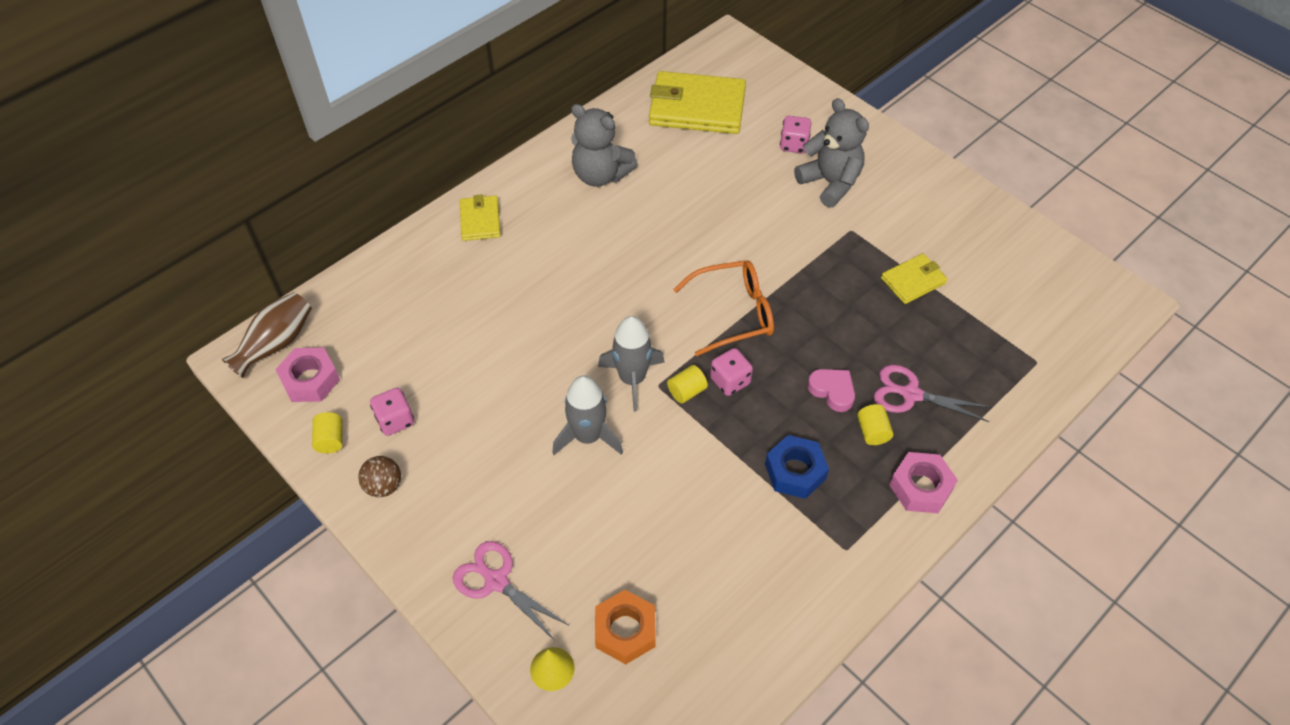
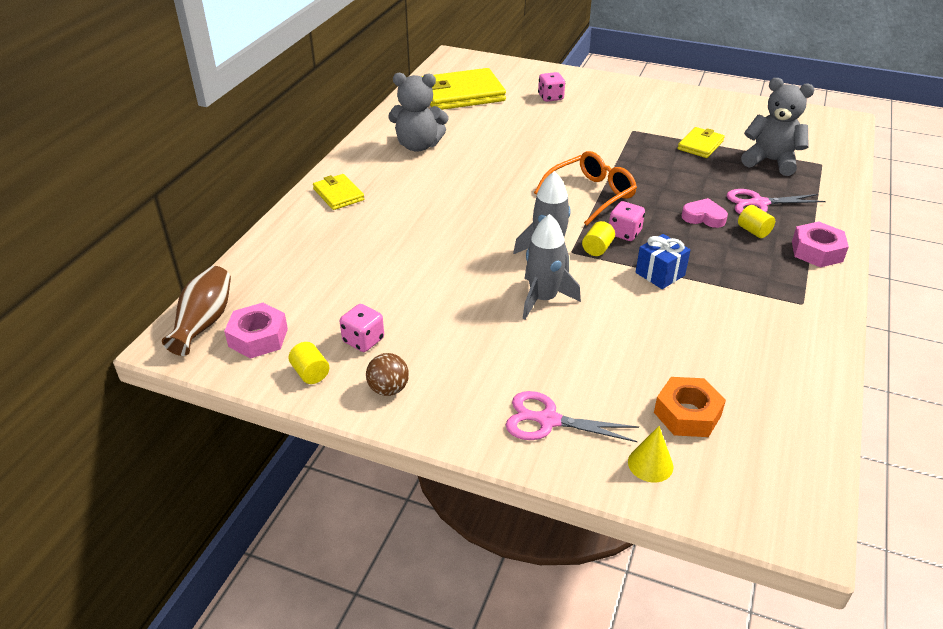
camera: 25 degrees left, 15 degrees down
blue nut [765,435,829,499] -> none
grey teddy bear [794,98,869,208] -> grey teddy bear moved to [741,78,815,176]
none -> blue gift [636,234,690,289]

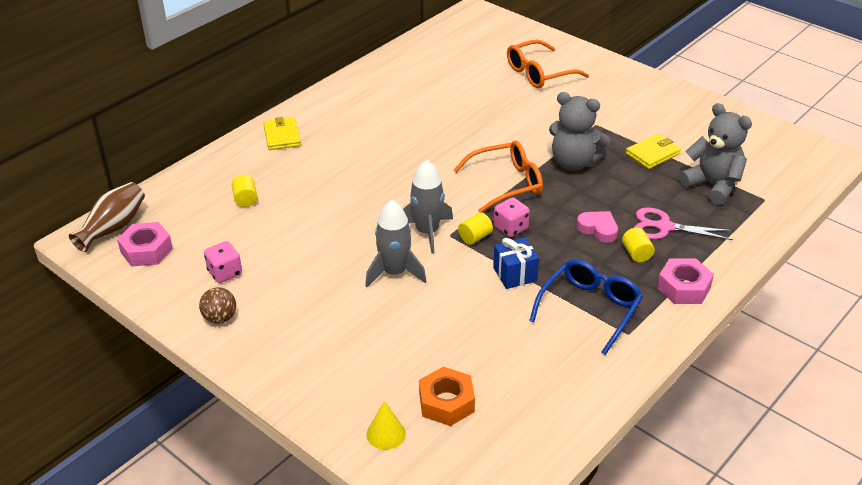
camera: 20 degrees right, 0 degrees up
yellow cylinder [288,342,330,384] -> yellow cylinder moved to [232,175,257,207]
grey teddy bear [388,73,449,152] -> grey teddy bear moved to [549,92,610,171]
yellow wallet [421,68,506,110] -> none
pink scissors [506,391,639,442] -> none
pink dice [538,72,565,102] -> orange glasses [507,40,589,88]
none -> blue glasses [529,259,643,355]

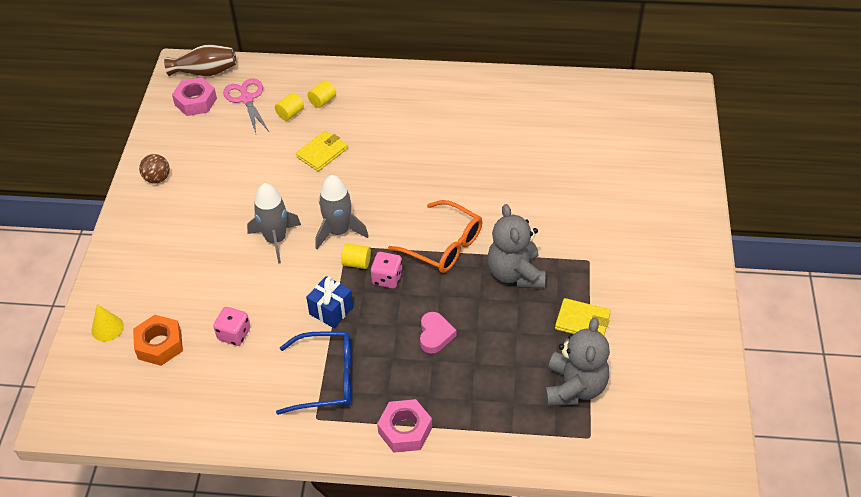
camera: 55 degrees right, 10 degrees up
pink dice [204,241,242,283] -> pink dice moved to [213,307,250,346]
yellow wallet [263,117,301,150] -> yellow wallet moved to [296,131,347,171]
orange glasses [507,40,589,88] -> none
yellow cylinder [622,227,655,262] -> yellow cylinder moved to [307,80,336,108]
pink scissors [634,207,733,240] -> pink scissors moved to [223,79,269,133]

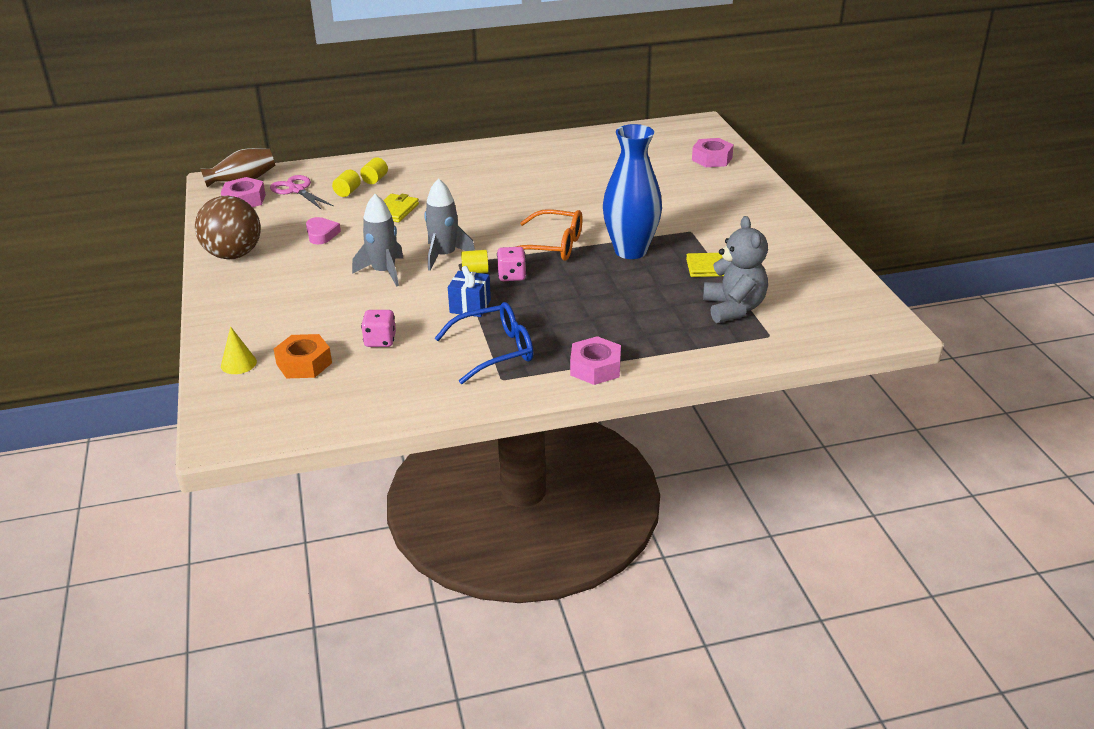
camera: 20 degrees left, 15 degrees down
brown ball [139,154,170,183] -> brown ball [195,196,261,259], size x2.01
pink heart [420,312,456,354] -> pink heart moved to [306,217,341,244]
grey teddy bear [487,204,545,288] -> blue vase [603,124,662,259]
none -> pink nut [692,138,734,167]

